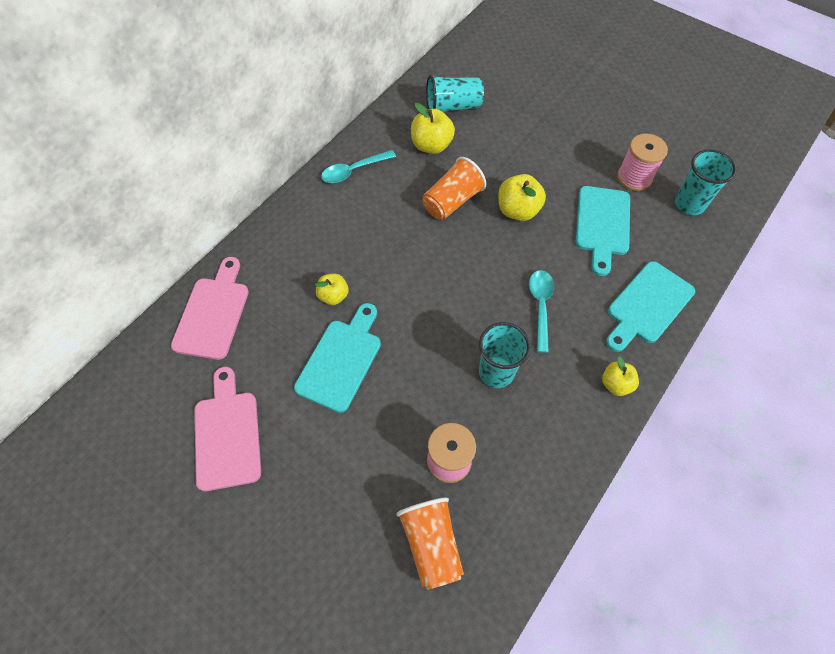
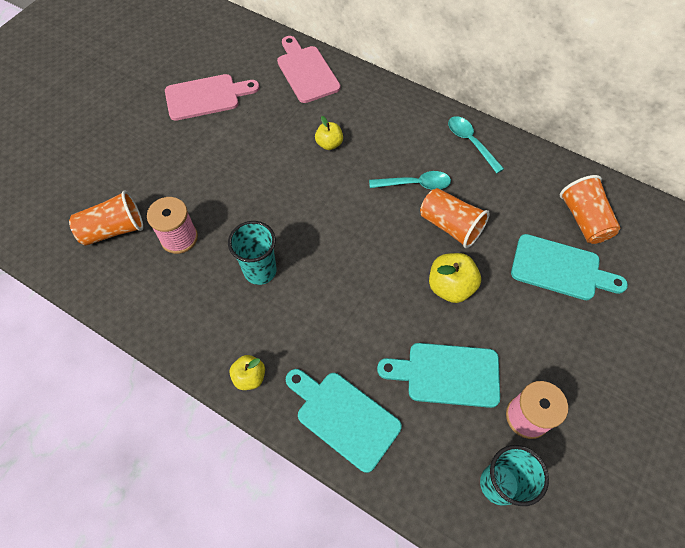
camera: 85 degrees right, 0 degrees up
pink cutting board [171,257,249,360] -> pink cutting board turned 120 degrees counterclockwise [277,36,340,103]
turquoise cutting board [294,303,381,413] -> turquoise cutting board moved to [511,234,628,300]
yellow apple [411,103,455,154] -> none
turquoise cup [426,75,484,112] -> orange cup [560,175,620,244]
turquoise spoon [529,270,554,353] -> turquoise spoon moved to [369,171,451,190]

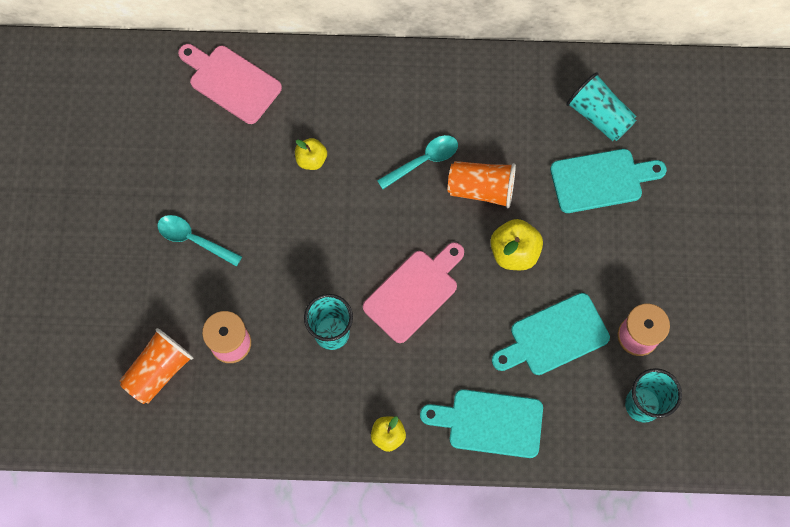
camera: 30 degrees left, 10 degrees up
pink cutting board [165,74,260,121] -> pink cutting board moved to [363,242,464,343]
turquoise spoon [448,116,504,173] -> turquoise spoon moved to [157,215,242,267]
orange cup [560,175,620,244] -> turquoise cup [566,72,636,141]

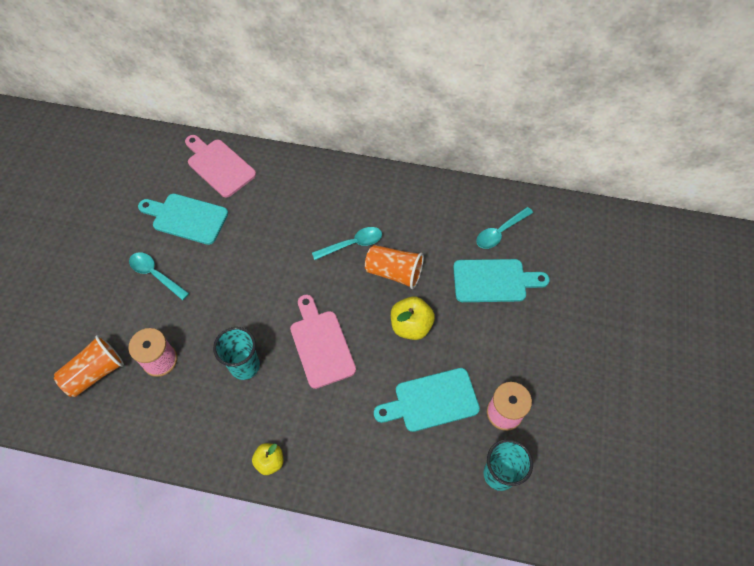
camera: 10 degrees right, 10 degrees down
yellow apple [295,138,327,170] -> none
pink cutting board [363,242,464,343] -> pink cutting board turned 75 degrees counterclockwise [290,295,356,389]
turquoise cutting board [420,389,543,458] -> turquoise cutting board moved to [138,194,228,245]
turquoise cup [566,72,636,141] -> turquoise spoon [476,207,533,249]

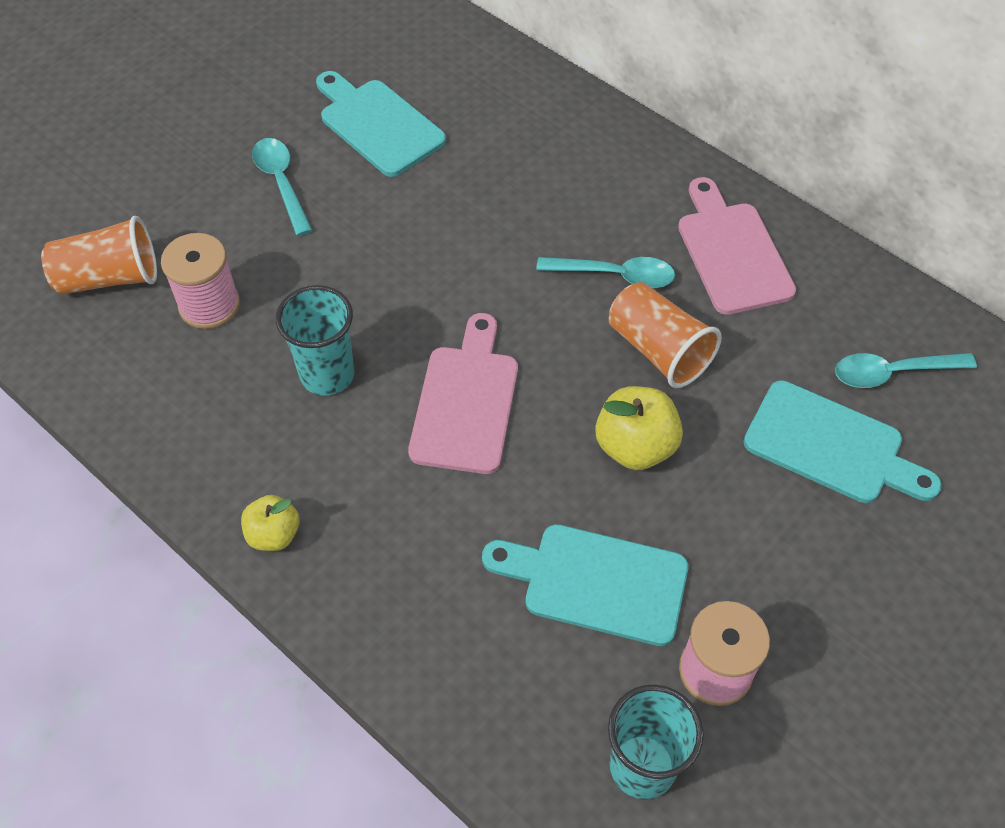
camera: 30 degrees right, 5 degrees down
pink cutting board [185,135,256,198] -> pink cutting board moved to [678,177,796,315]

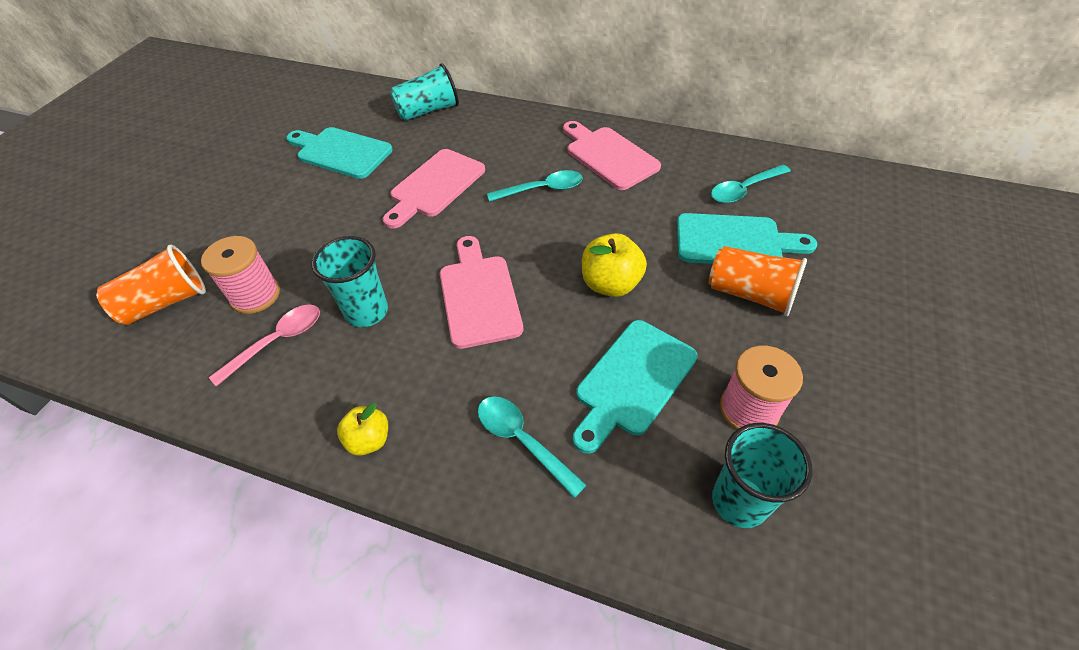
camera: 20 degrees left, 5 degrees down
turquoise spoon [252,138,312,236] -> turquoise spoon moved to [478,396,586,498]
turquoise cutting board [482,524,688,646] -> turquoise cutting board turned 45 degrees counterclockwise [573,320,698,454]
orange cup [609,282,722,388] -> orange cup moved to [708,246,807,316]
none -> pink spoon [209,304,320,387]
none -> pink cutting board [383,149,485,229]
none -> turquoise cup [390,63,459,121]

